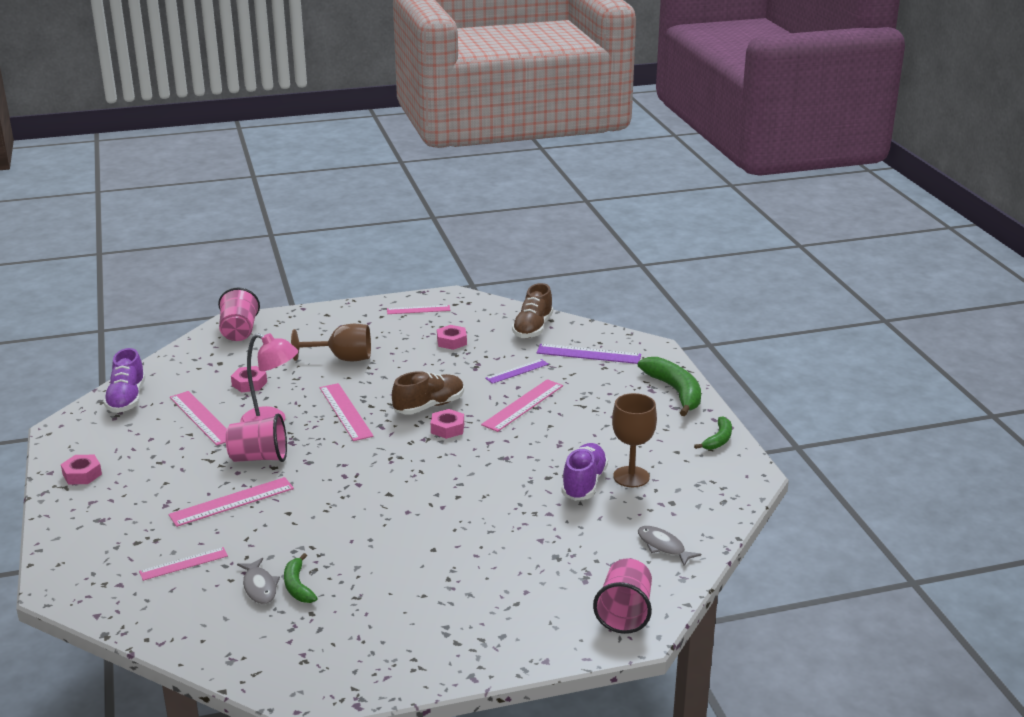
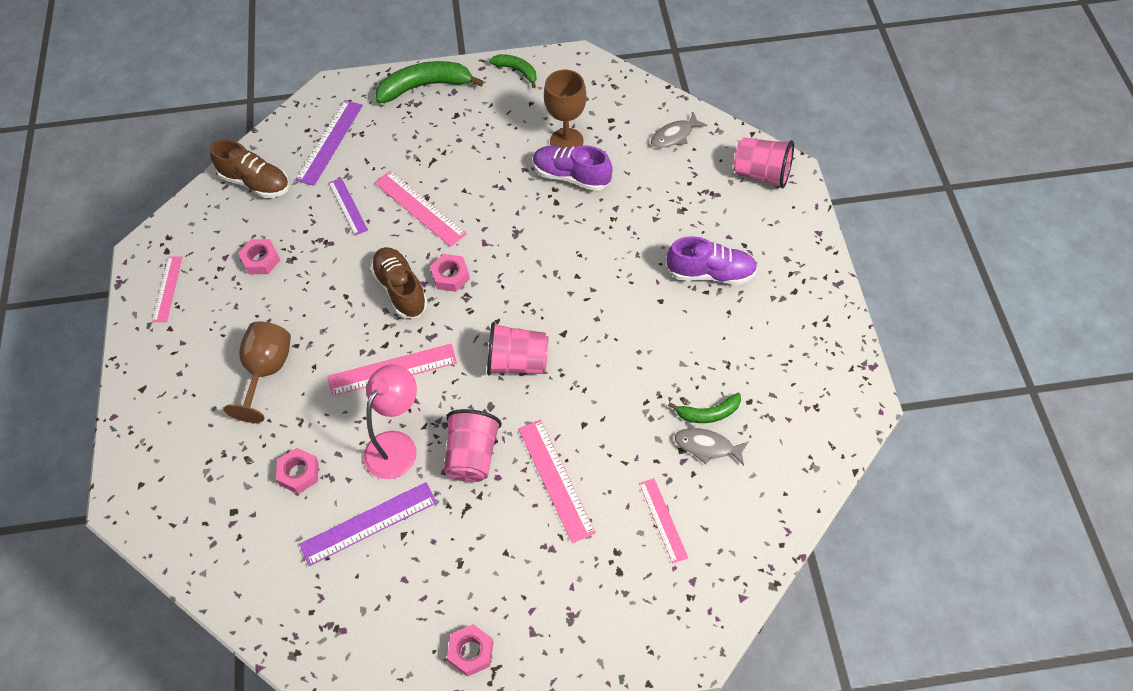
camera: 80 degrees left, 30 degrees up
purple shoe [104,348,146,413] -> purple shoe moved to [667,236,758,285]
pink ruler [170,391,227,446] -> purple ruler [299,482,437,566]
pink cup [218,288,260,341] -> pink cup moved to [487,322,549,375]
grey fish [237,558,280,604] -> grey fish turned 150 degrees counterclockwise [675,428,749,466]

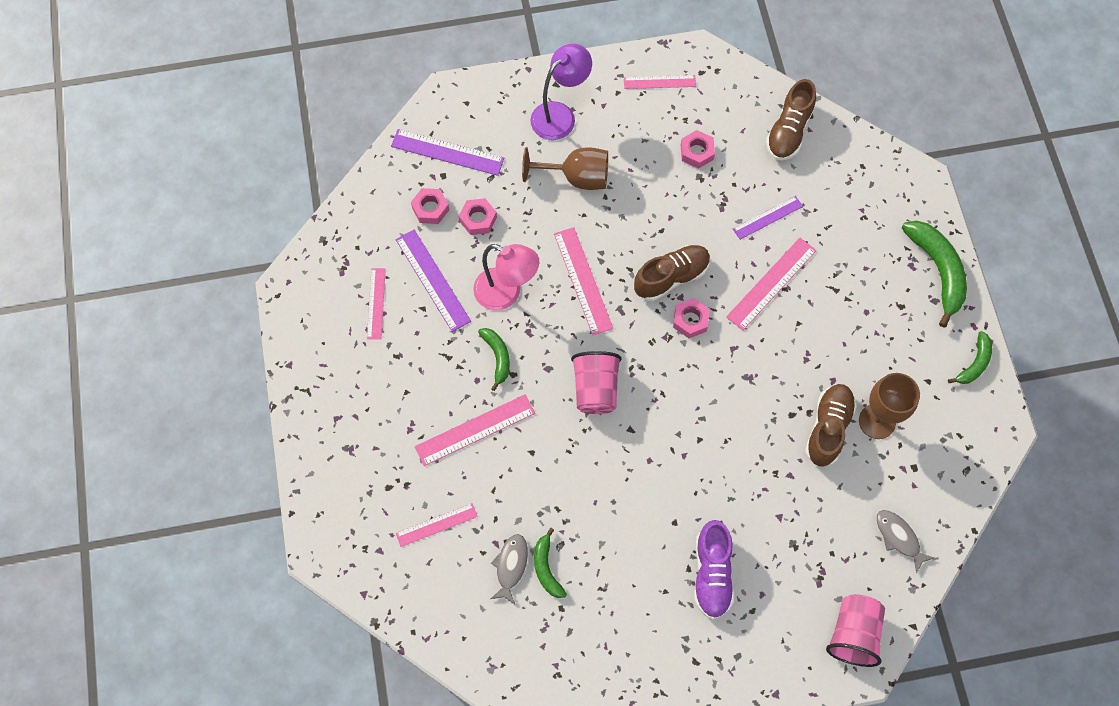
camera: 85 degrees right, 10 degrees up
purple ruler [295,100,363,186] -> purple ruler moved to [391,129,504,176]
pink cup [444,409,502,482] -> green banana [478,328,510,391]
pink nut [447,624,493,677] -> pink nut moved to [411,188,449,224]
purple shoe [533,145,613,191] -> brown shoe [805,384,857,467]
none -> pink ruler [367,268,386,339]
none -> purple lamp [530,44,592,140]

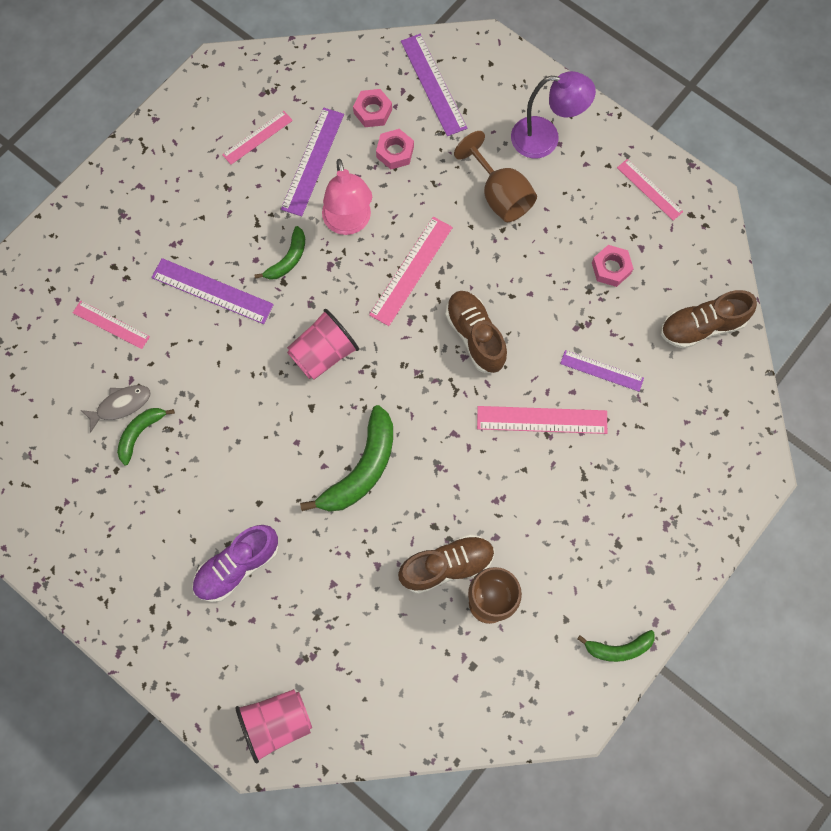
camera: 50 degrees right, 5 degrees up
pink ruler [415,394,535,466] -> purple ruler [151,258,274,324]
brown shoe [634,245,711,301] -> brown shoe turned 135 degrees counterclockwise [445,291,507,373]
pink nut [673,298,710,338] -> none
grey fish [876,510,934,573] -> none
green banana [902,221,967,328] -> green banana moved to [300,405,393,512]

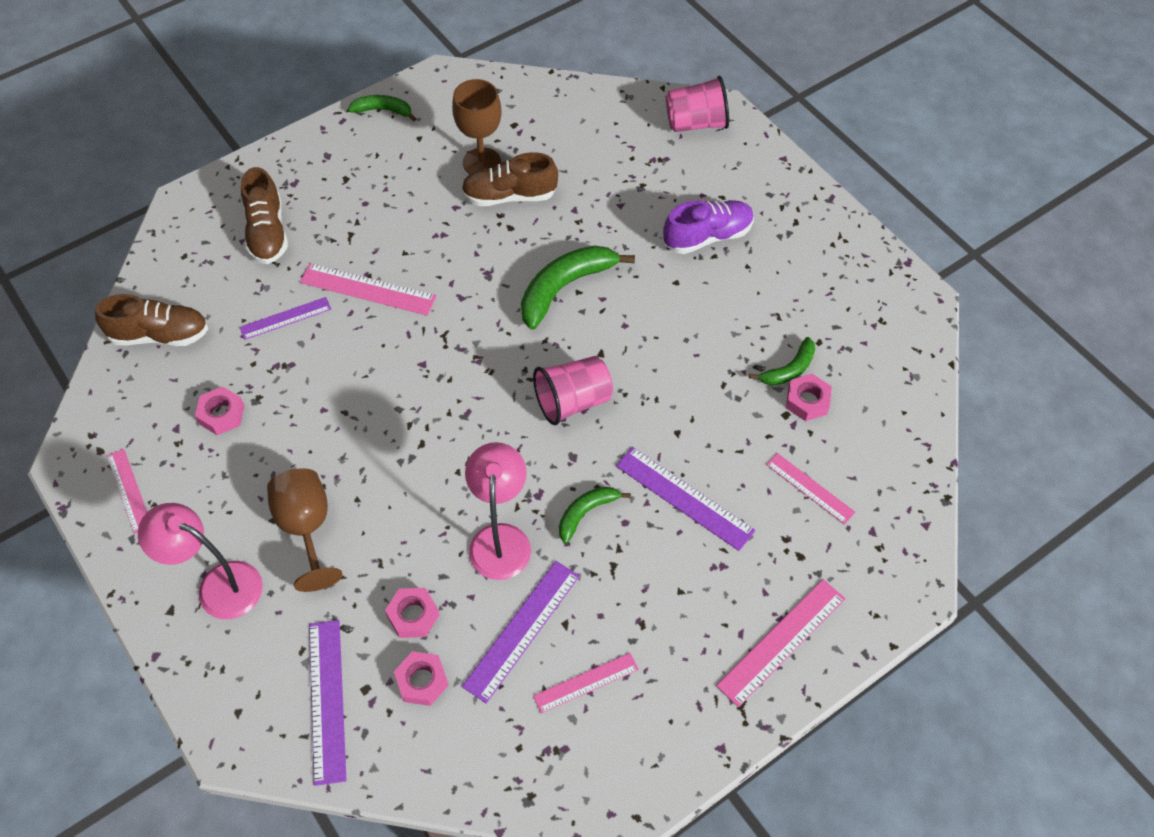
camera: 165 degrees left, 15 degrees down
grey fish [81,385,151,433] -> pink nut [786,374,832,421]
pink ruler [369,217,453,326] -> pink ruler moved to [716,579,846,707]
brown shoe [445,291,507,373] -> brown shoe moved to [241,167,288,264]
purple lamp [511,71,596,158] -> pink lamp [138,503,263,619]
purple ruler [560,350,644,392] -> purple ruler turned 60 degrees counterclockwise [239,297,331,340]

